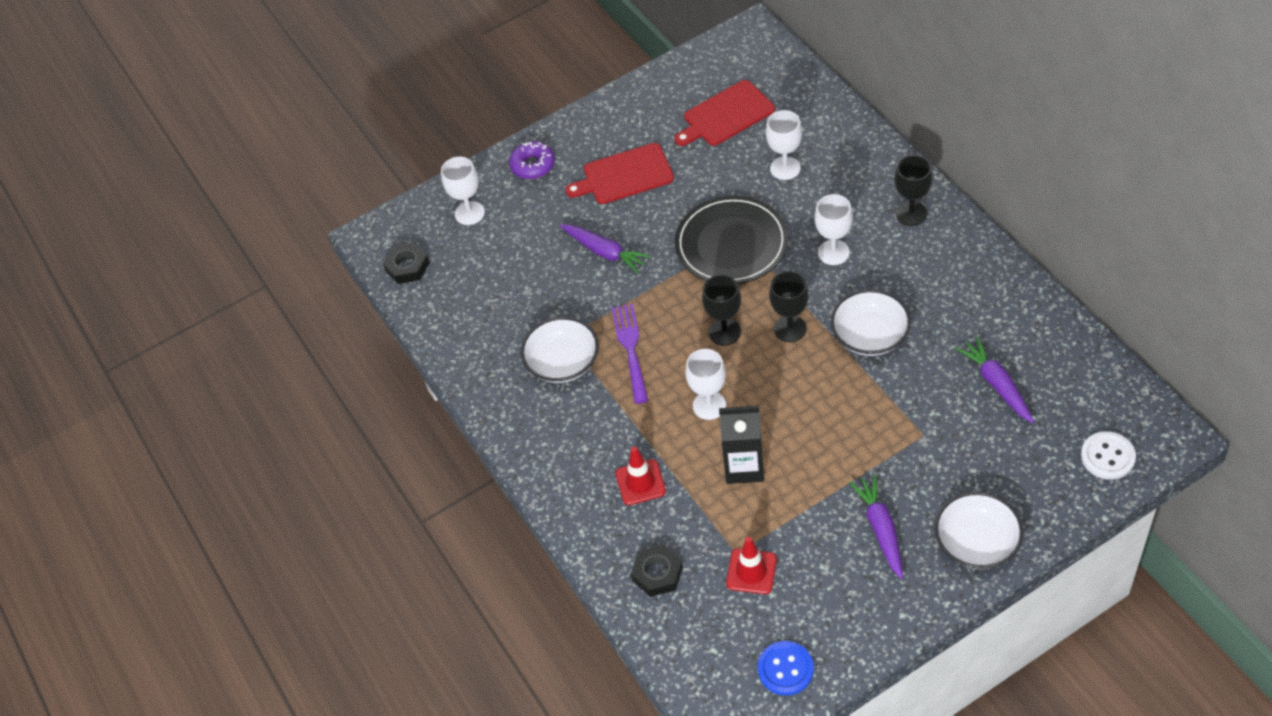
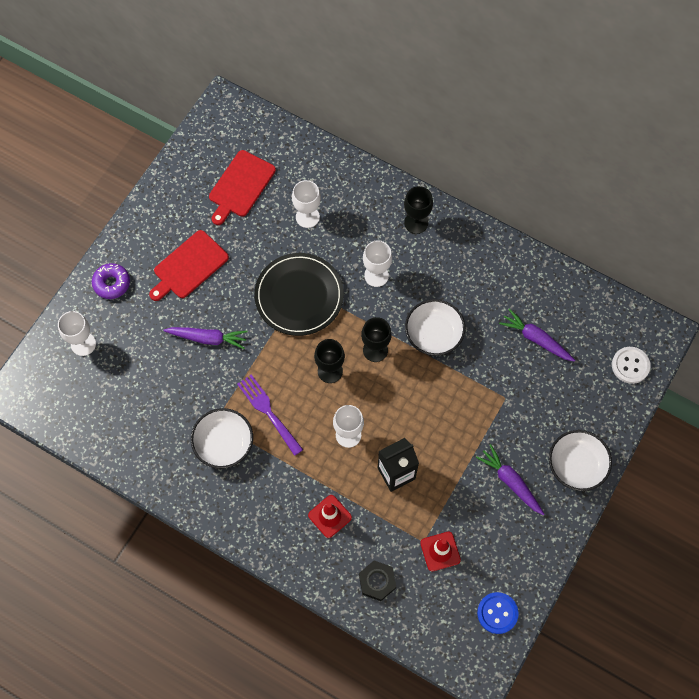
camera: 35 degrees left, 15 degrees up
black nut [383,242,430,284] -> none

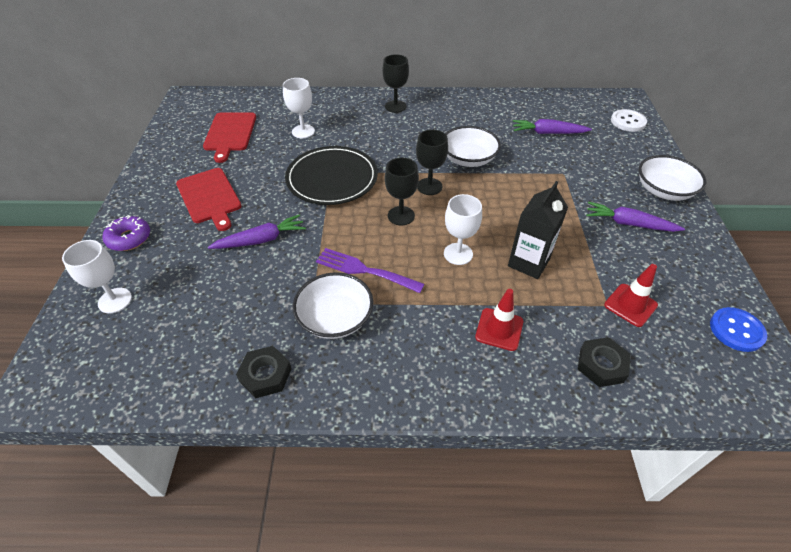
camera: 30 degrees left, 20 degrees down
red cutting board [149,230,229,301] -> red cutting board turned 45 degrees counterclockwise [176,168,241,231]
white goblet [363,241,392,287] -> none
none -> black nut [236,346,292,398]

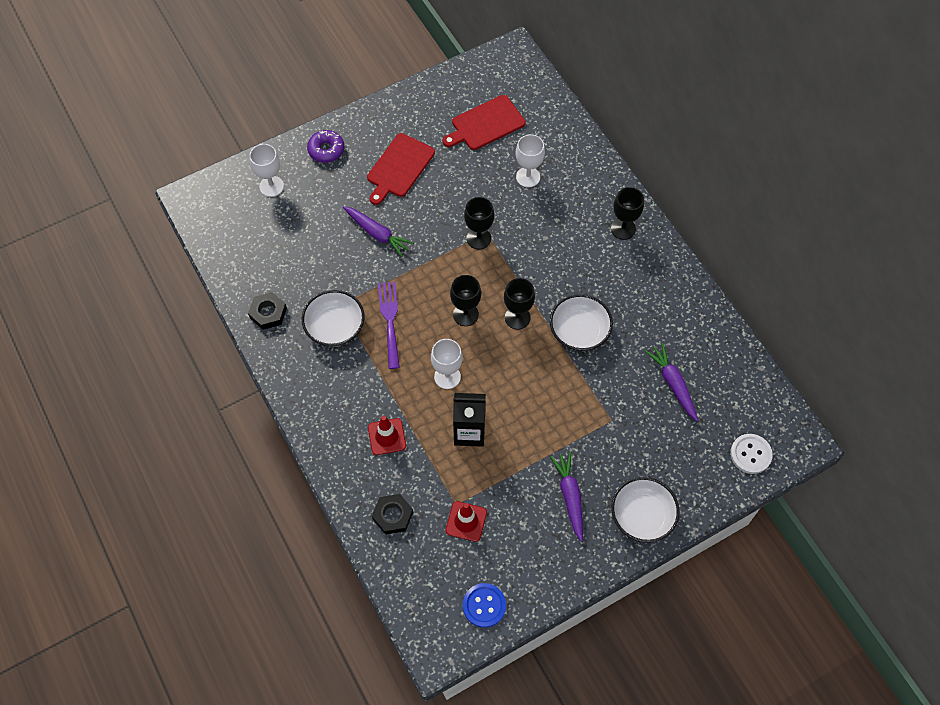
camera: 60 degrees right, 15 degrees up
black plate [285,146,378,205] -> black goblet [464,197,494,249]

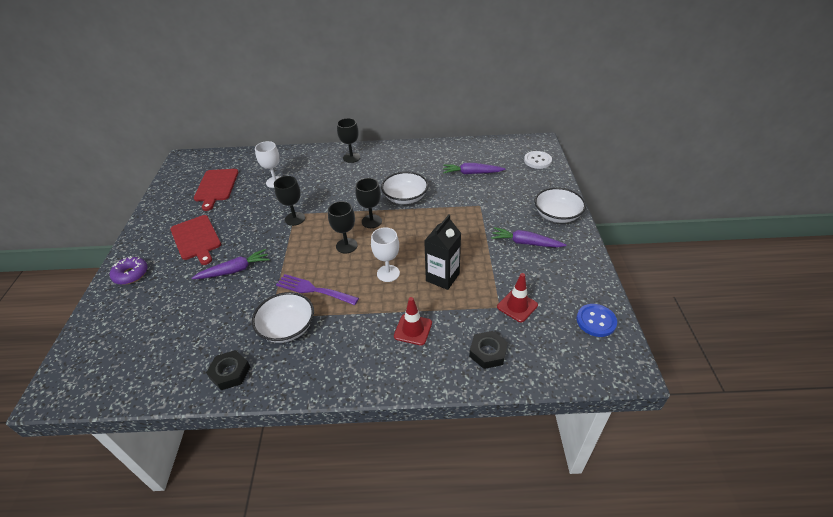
camera: 60 degrees left, 20 degrees down
white goblet [250,144,284,197] -> none

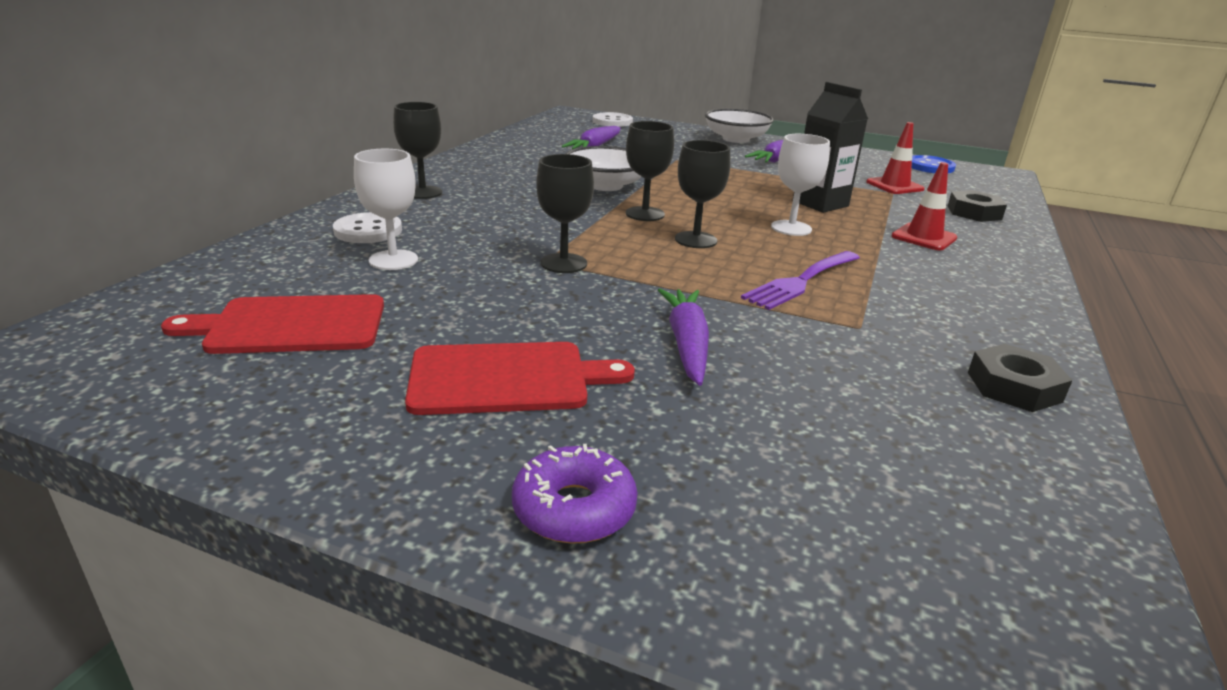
camera: 70 degrees left, 15 degrees down
red cutting board [194,169,239,211] -> red cutting board turned 150 degrees clockwise [161,294,384,354]
white bowl [252,292,314,343] -> none
none -> white button [333,212,402,243]

